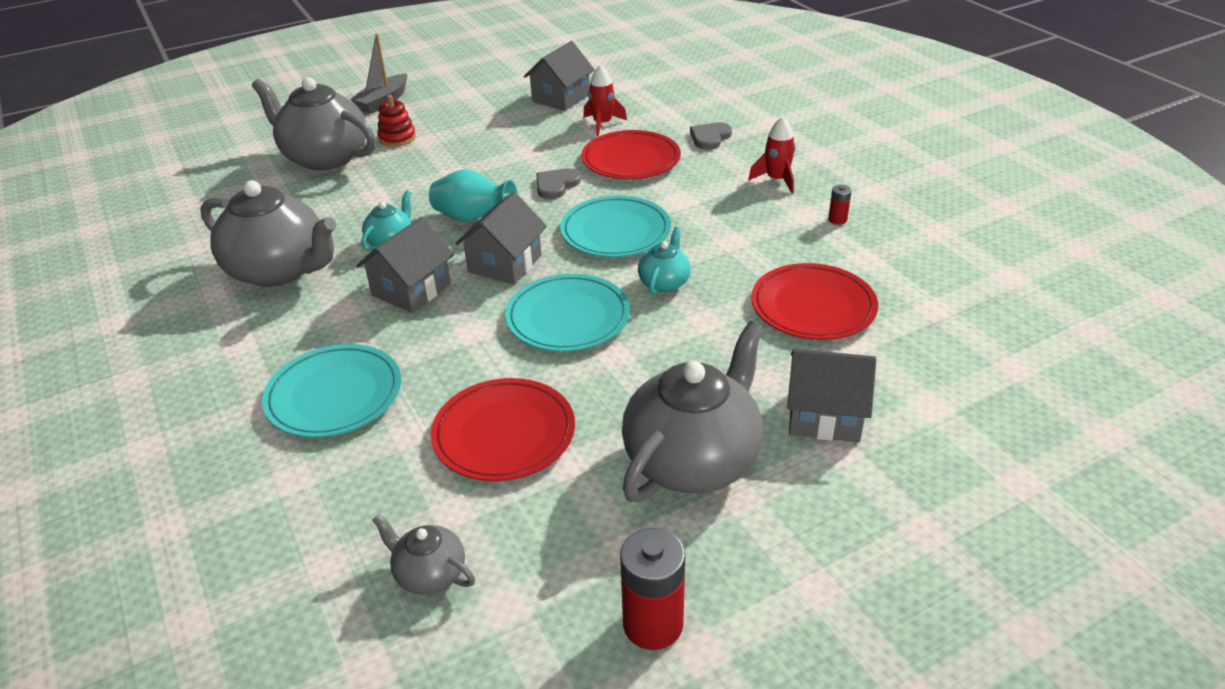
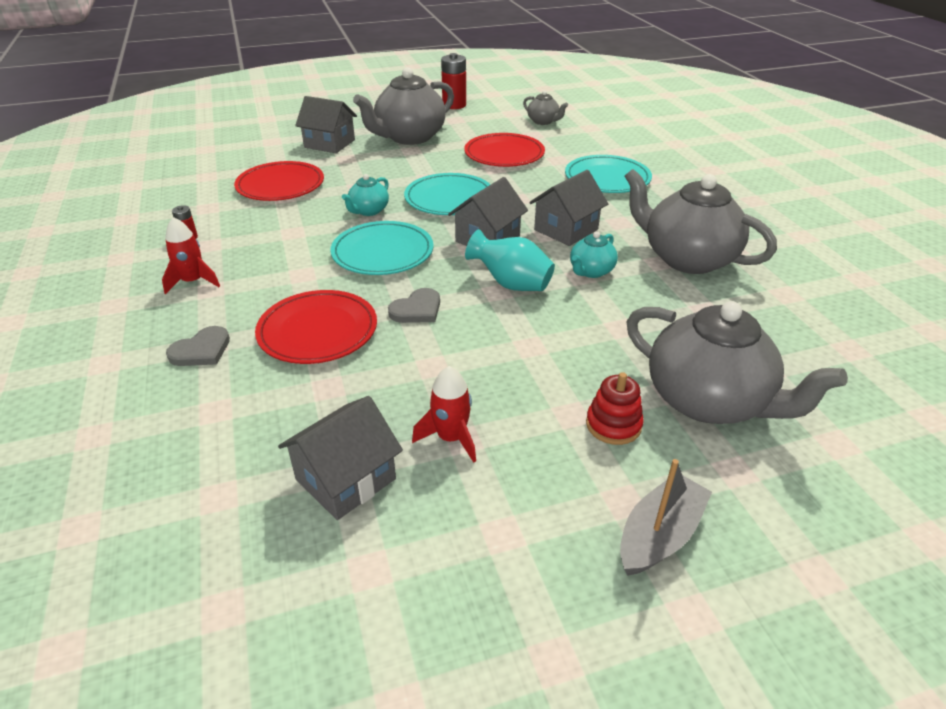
camera: 170 degrees left, 0 degrees up
red rocket [583,65,627,136] -> red rocket moved to [412,366,476,463]

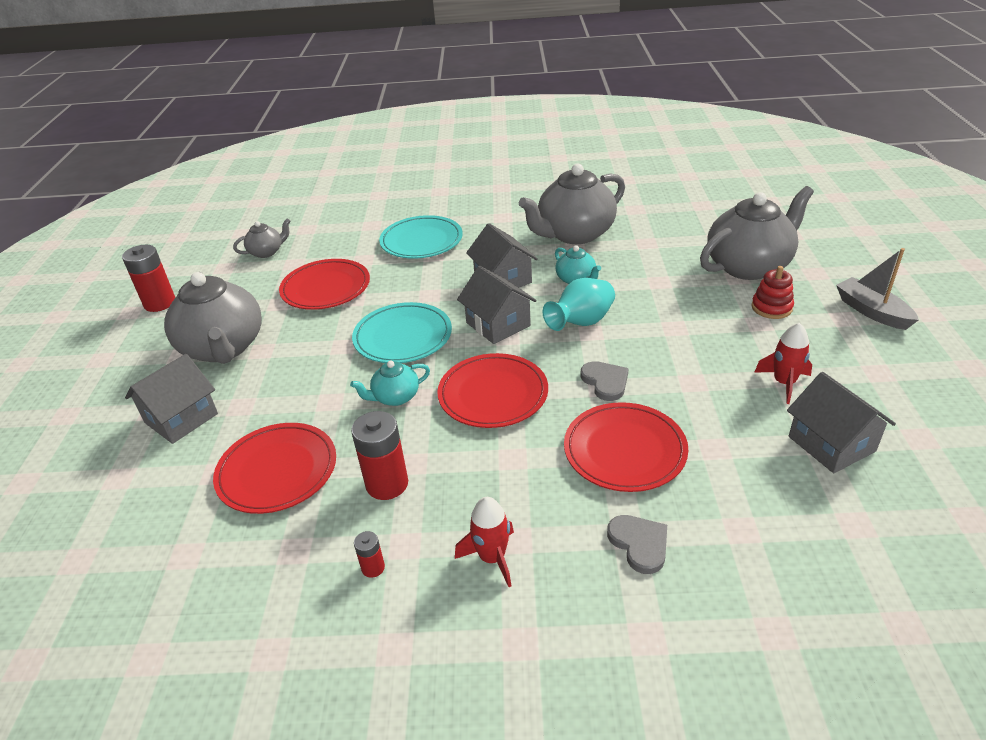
camera: 70 degrees left, 0 degrees up
turquoise plate [330,221,434,275] -> red plate [437,353,548,428]
turquoise teapot [342,174,389,216] -> turquoise teapot turned 105 degrees clockwise [350,361,430,406]
none -> red battery [351,411,408,500]

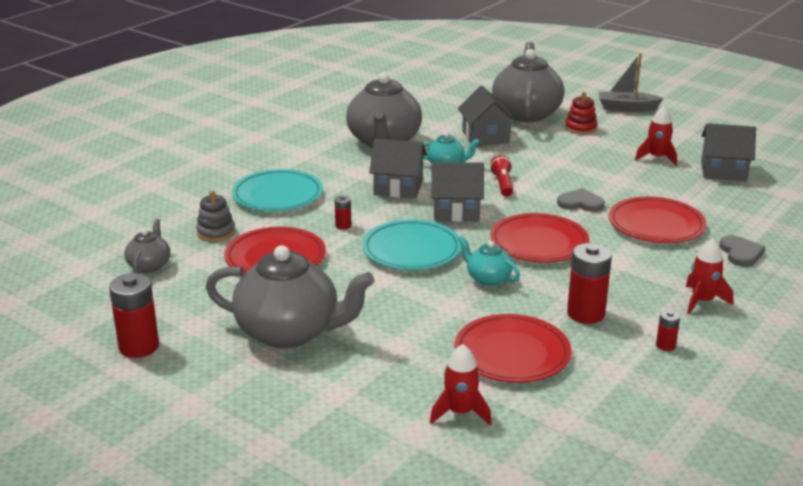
camera: 55 degrees left, 10 degrees down
grey house [125,354,218,444] -> grey house moved to [458,86,517,146]
turquoise teapot [350,361,430,406] -> turquoise teapot turned 120 degrees clockwise [458,236,520,286]
turquoise vase [543,278,615,331] -> red flashlight [490,155,513,197]
grey heart [607,515,667,574] -> grey heart turned 75 degrees clockwise [719,235,765,267]
none -> grey stacking toy [196,190,235,242]
none -> red battery [334,195,351,230]
none -> red rocket [430,344,492,425]

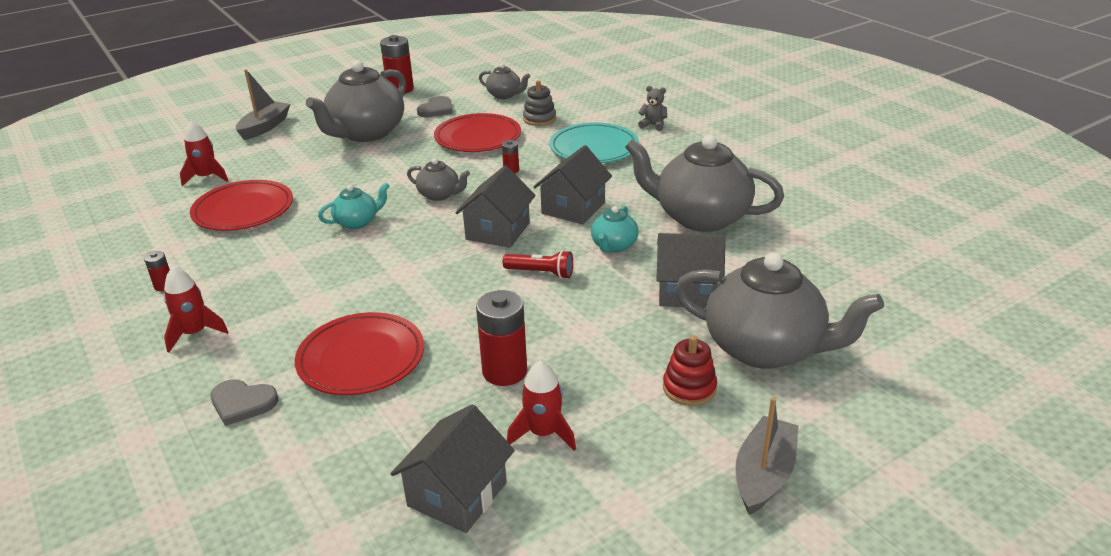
camera: 110 degrees right, 5 degrees up
turquoise plate [362,220,461,270] -> grey teapot [407,158,470,201]
red plate [490,213,589,263] -> none
grey heart [557,188,605,212] -> grey heart moved to [417,96,453,117]
red battery [567,243,612,324] -> red battery moved to [476,290,527,386]
none -> grey boat [236,69,290,140]
none -> grey teddy bear [638,86,667,131]

